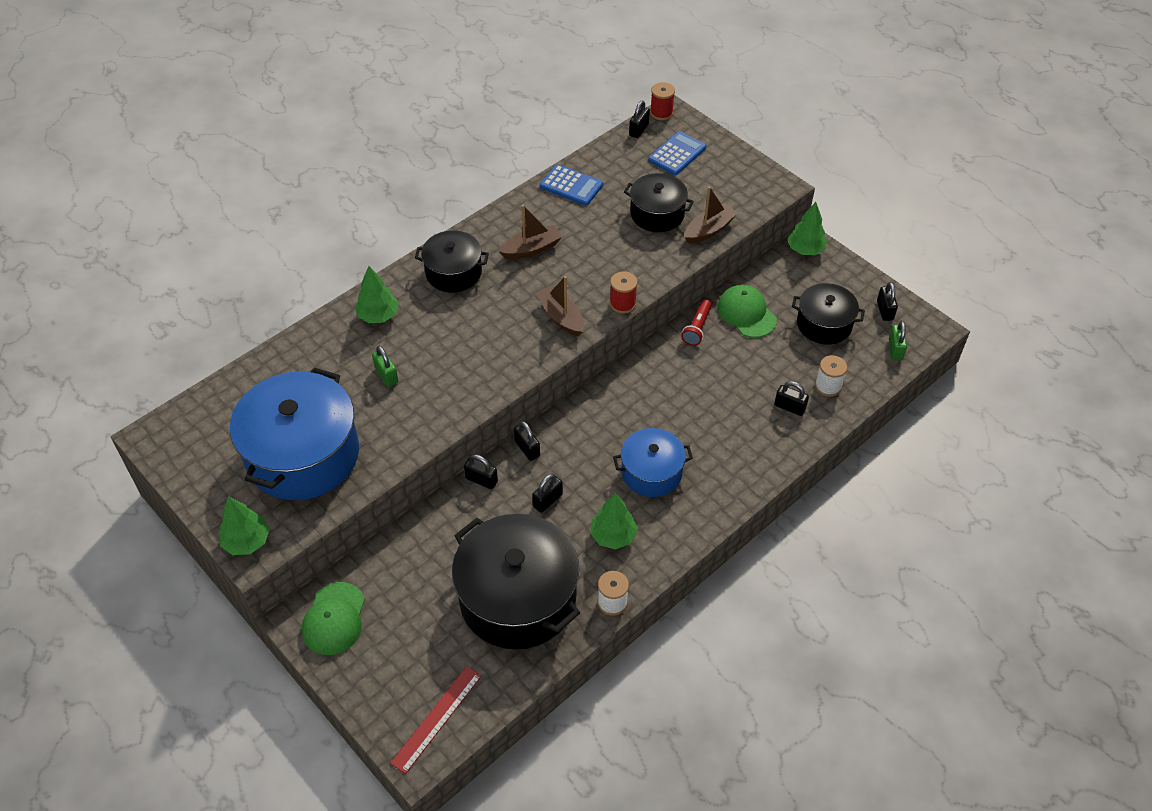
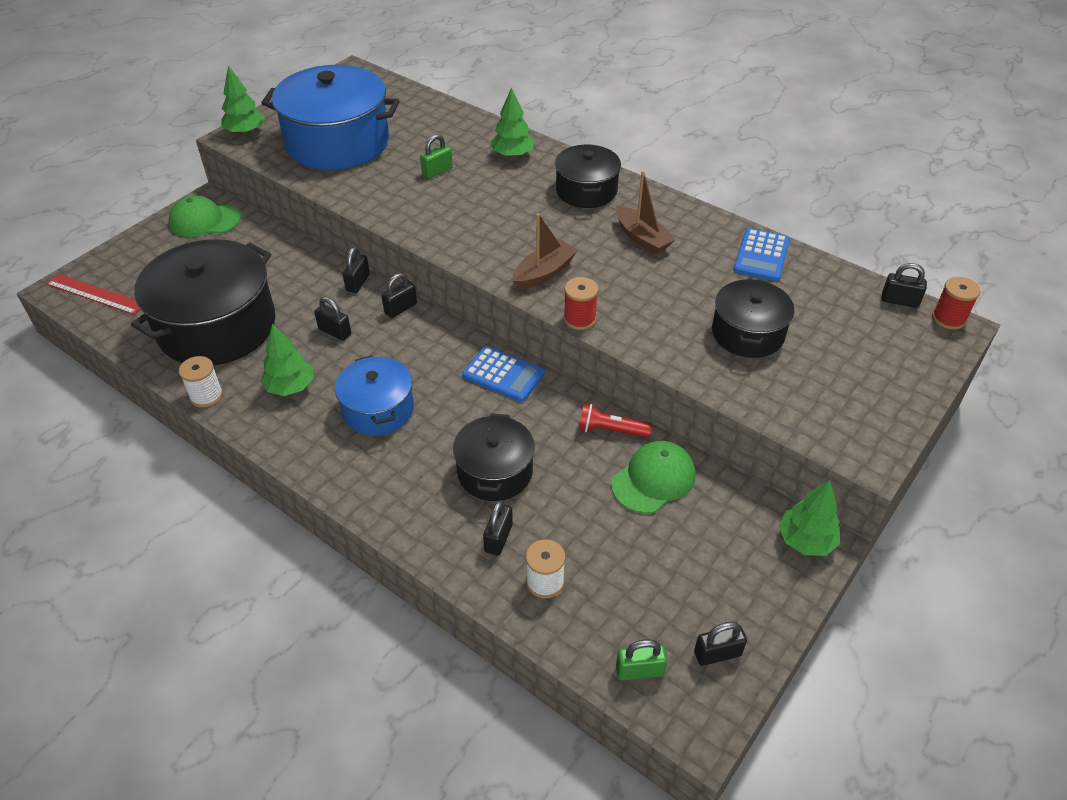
camera: 80 degrees right, 5 degrees down
blue calculator [648,131,706,175] -> blue calculator moved to [462,346,545,402]
brown boat [685,187,737,244] -> none
black pot [792,283,865,345] -> black pot moved to [453,413,535,501]

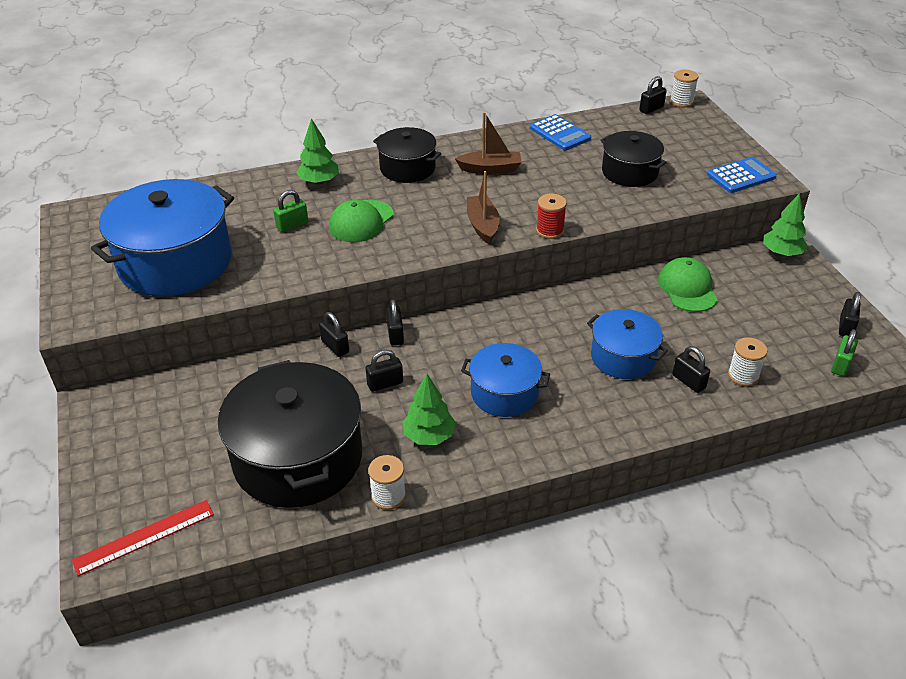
camera: 55 degrees left, 5 degrees down
green cap [169,195,241,237] -> green cap moved to [329,199,393,242]
green tree [222,65,265,135] -> none
green padlock [420,134,453,179] -> green padlock turned 60 degrees clockwise [273,190,308,232]
black pot [453,413,535,501] -> blue pot [587,309,668,379]
blue calculator [462,346,545,402] -> blue calculator moved to [707,157,777,193]
red flashlight [578,404,653,438] -> none
red spool [932,277,981,330] -> white spool [670,70,699,108]

